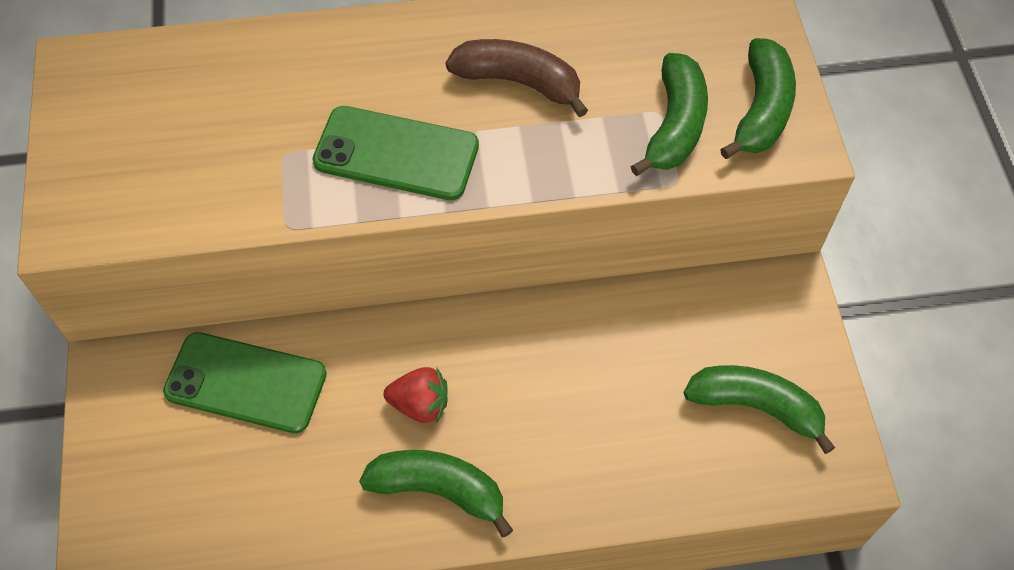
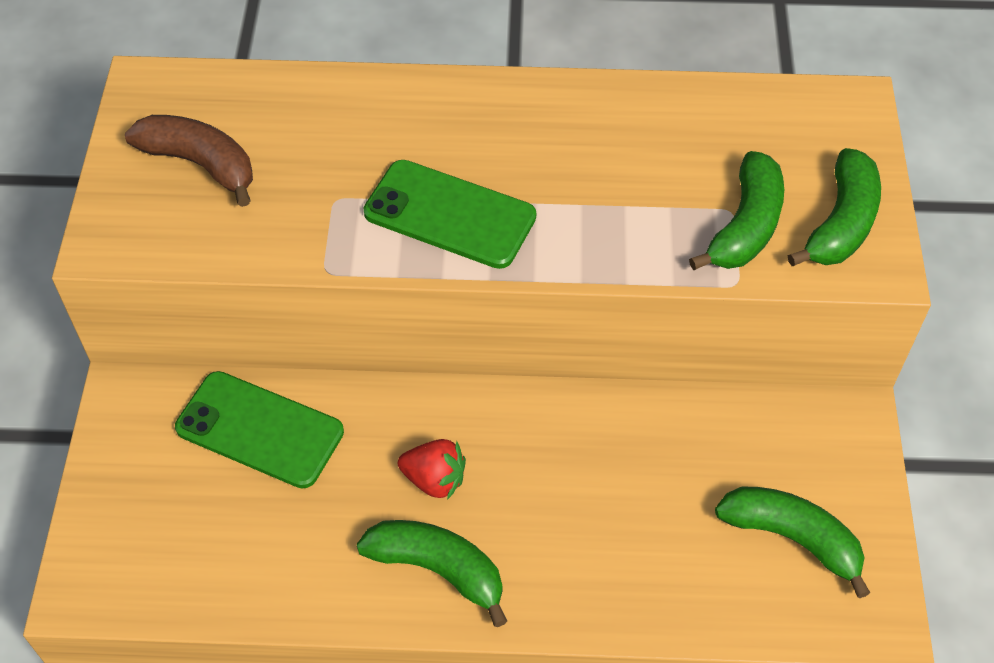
camera: 10 degrees right, 5 degrees down
brown banana [445,39,588,117] -> brown banana moved to [125,115,253,207]

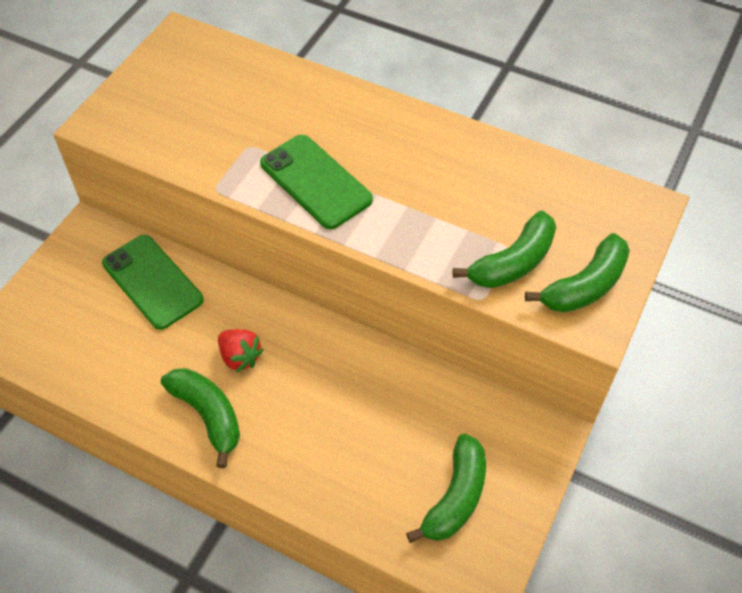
camera: 25 degrees right, 0 degrees up
brown banana [125,115,253,207] -> none
green banana [715,487,870,598] -> green banana turned 60 degrees clockwise [406,434,486,543]

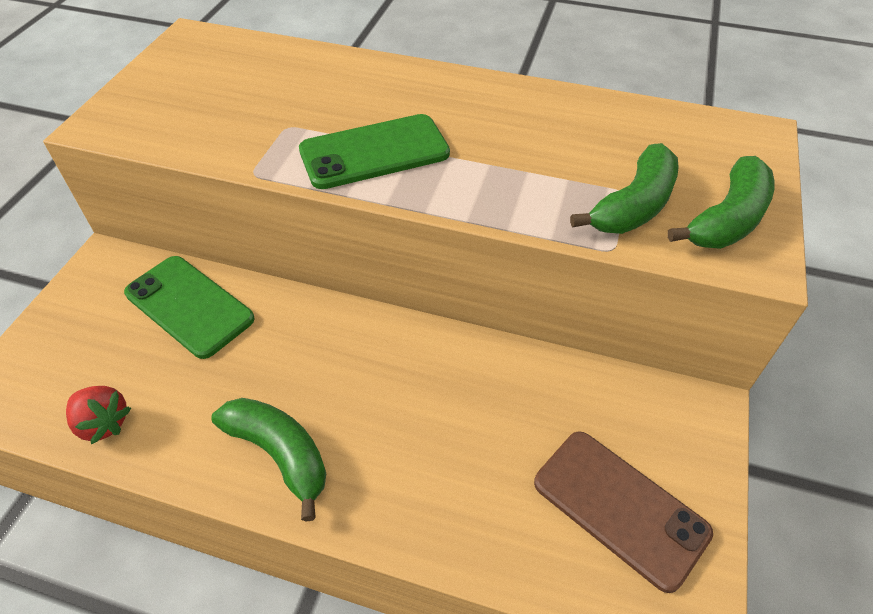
camera: 10 degrees left, 5 degrees down
red strawberry [218,329,264,373] -> red strawberry moved to [66,386,131,445]
green phone [260,135,373,229] -> green phone turned 60 degrees counterclockwise [299,114,450,189]
green banana [406,434,486,543] -> brown phone [534,431,713,593]

